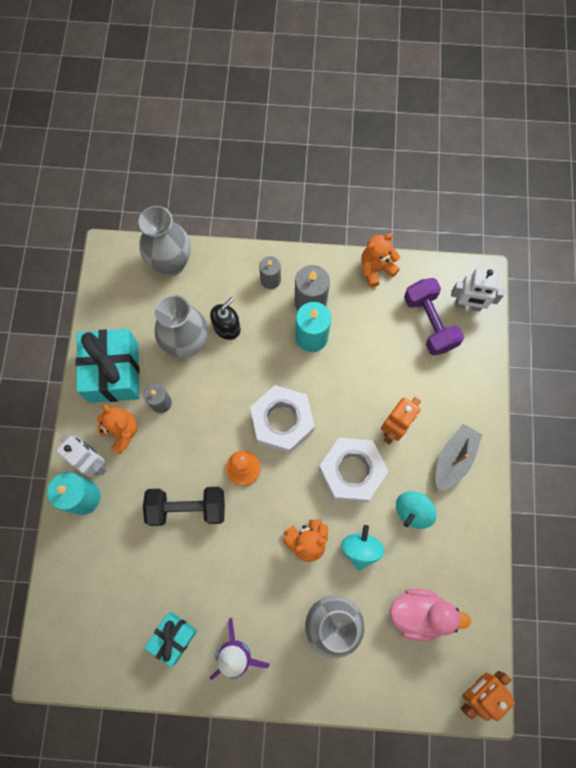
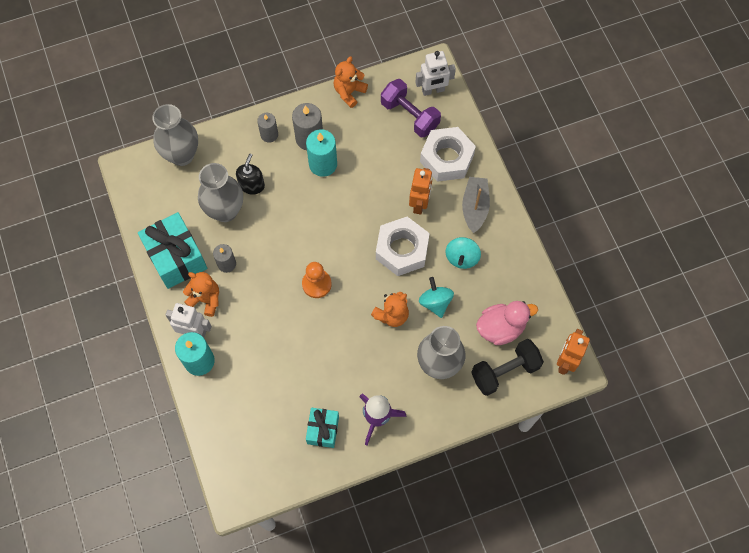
camera: 25 degrees left, 5 degrees down
black dumbbell [143,487,225,526] -> black dumbbell moved to [471,339,544,396]
white nut [250,385,315,454] -> white nut moved to [420,127,476,182]

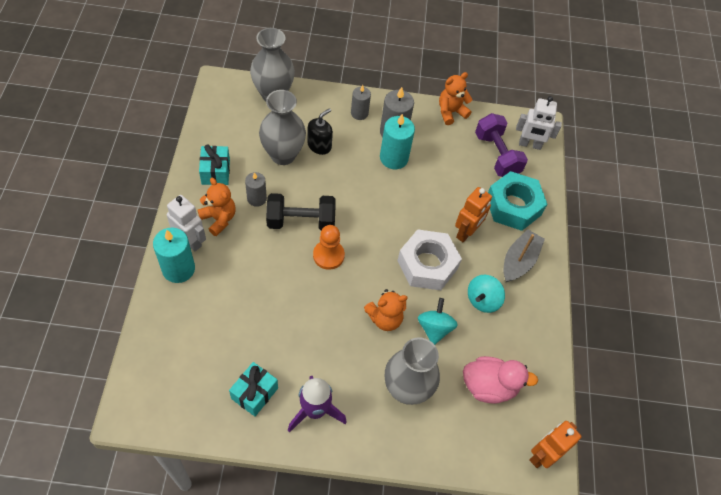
camera: 20 degrees right, 10 degrees down
turquoise gift [138,212,207,289] -> turquoise gift [199,144,230,185], size x0.58
white nut [420,127,476,182] -> turquoise nut [488,171,547,231]
black dumbbell [471,339,544,396] -> black dumbbell moved to [266,193,336,230]

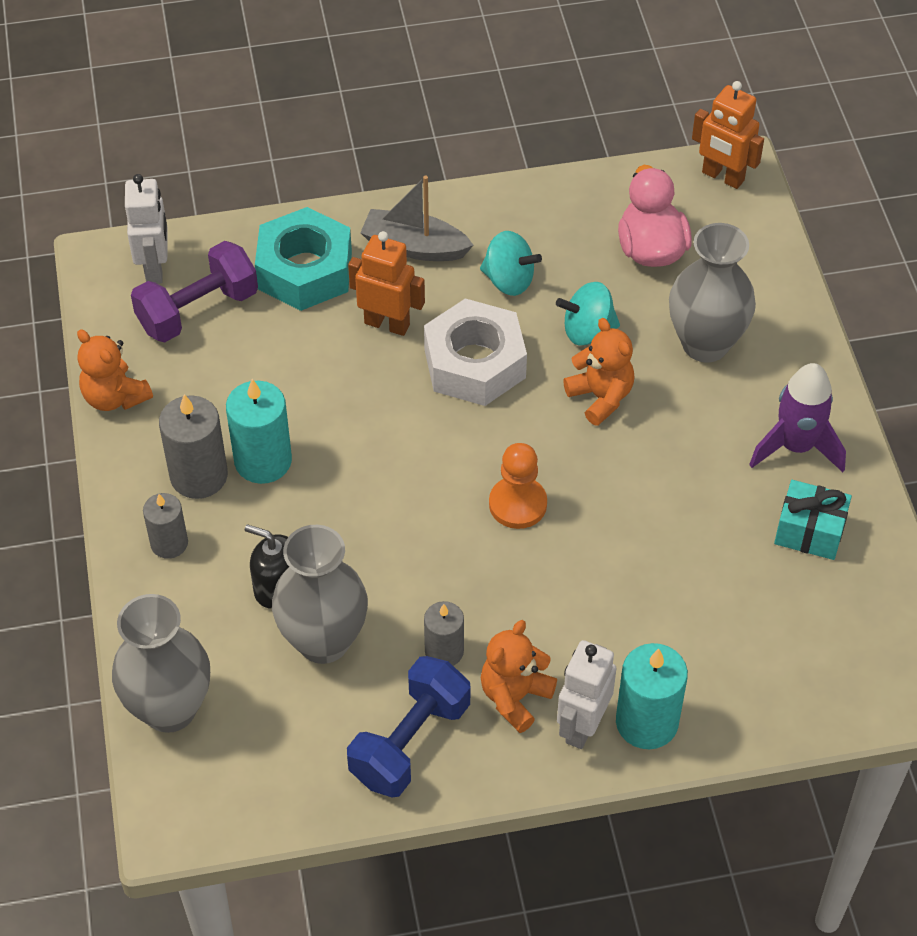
camera: 100 degrees left, 5 degrees down
turquoise gift [199,144,230,185] -> blue dumbbell [347,656,470,797]
black dumbbell [266,193,336,230] -> none

